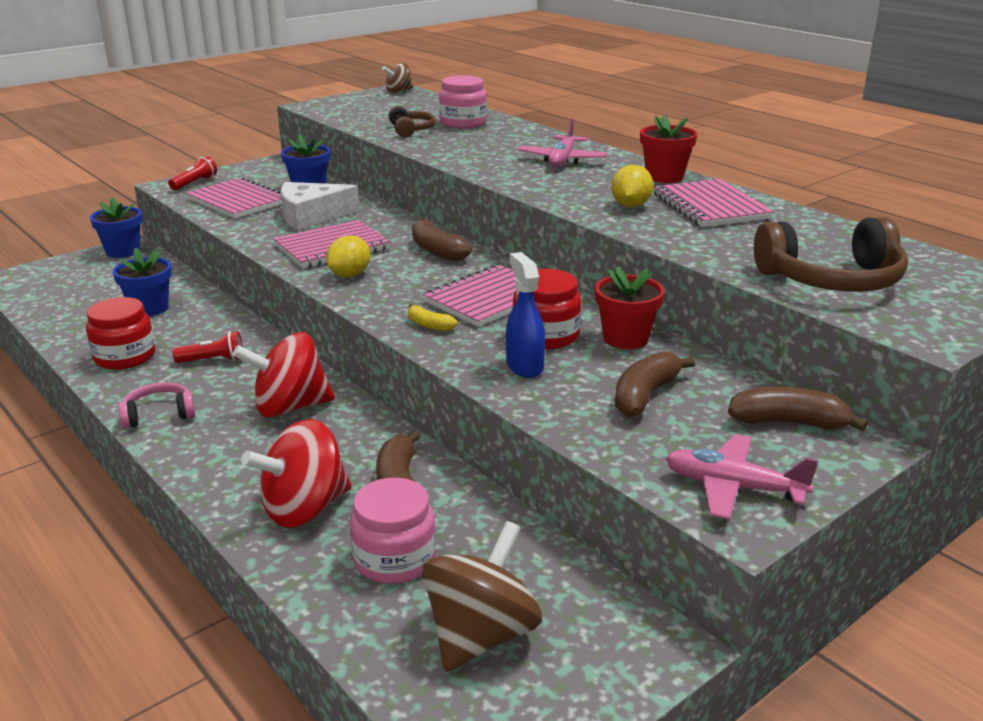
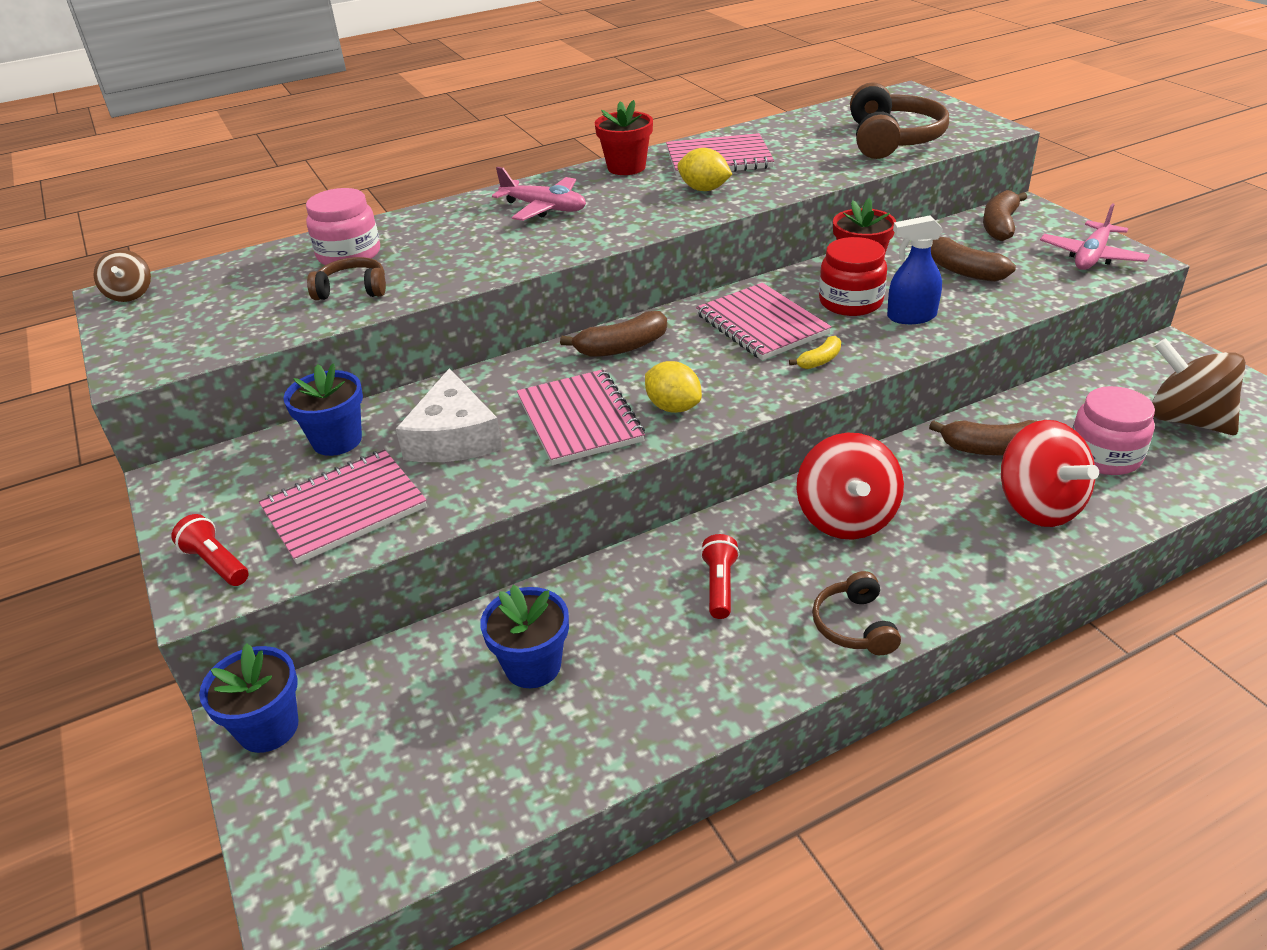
camera: 75 degrees left, 10 degrees up
red jar [86,297,155,370] -> none
pink headphones [118,382,195,429] -> brown headphones [812,571,901,655]

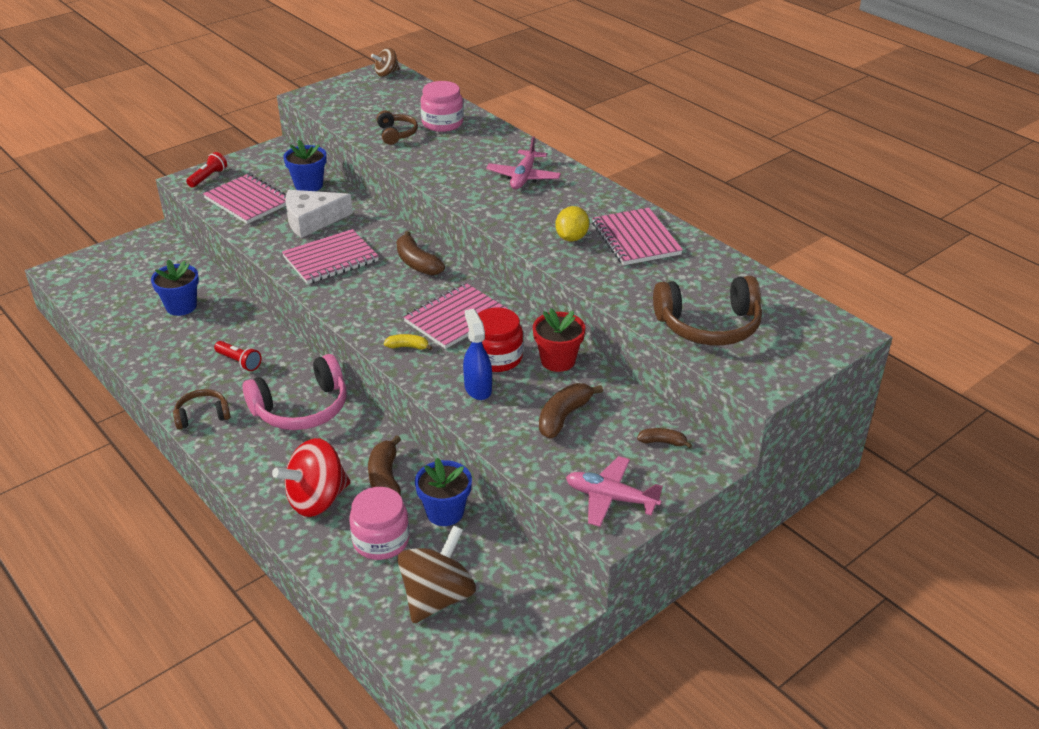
camera: 75 degrees right, 0 degrees up
blue flower pot [199,643,298,753] -> blue flower pot moved to [415,458,472,526]
red flower pot [595,100,653,175] -> none
yellow lemon [645,361,702,413] -> none
red flashlight [700,534,739,619] -> red flashlight turned 45 degrees clockwise [214,341,262,371]
yellow banana [789,336,841,369] -> yellow banana turned 150 degrees clockwise [384,334,432,350]
red spinning top [797,433,904,540] -> pink headphones [243,354,347,430]
brown banana [983,190,1027,241] -> brown banana [637,428,692,448], size x0.57

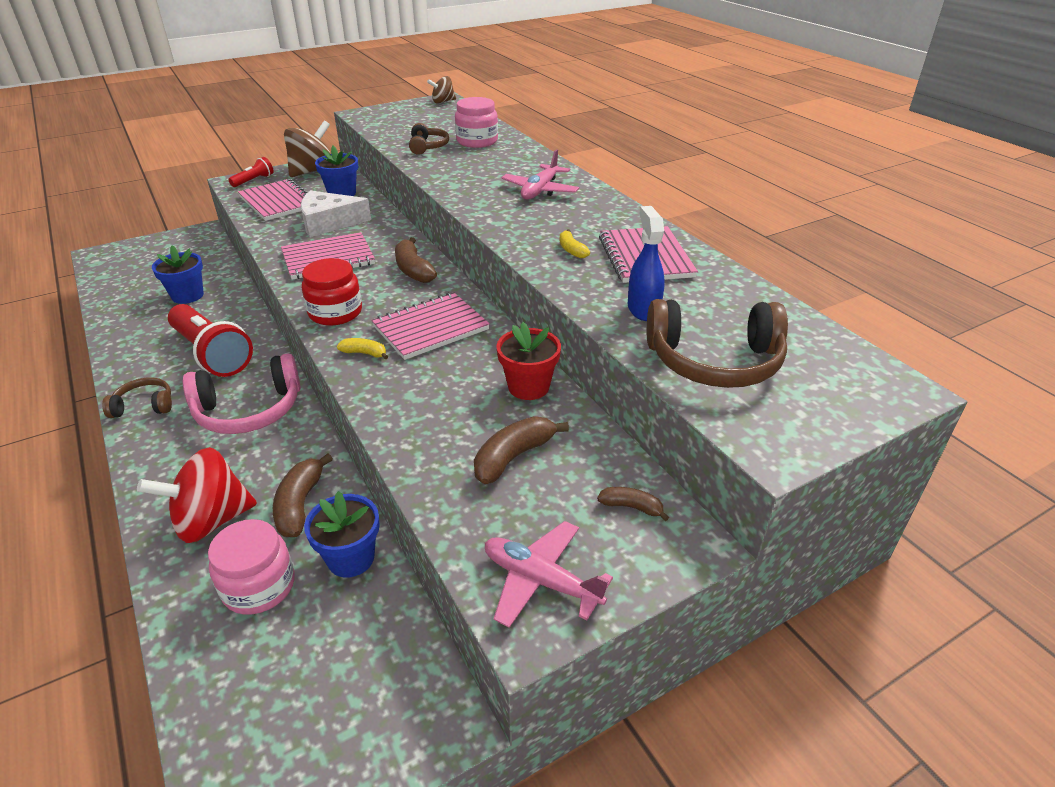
camera: 10 degrees right, 0 degrees up
red flashlight [214,341,262,371] -> red flashlight [168,304,253,377], size x2.11
brown spinning top [397,525,476,624] -> brown spinning top moved to [284,120,331,177]
blue spray bottle [463,309,492,400] -> blue spray bottle moved to [628,206,665,321]
red jar [478,307,523,372] -> red jar moved to [302,258,362,326]
yellow lemon [555,206,589,242] -> yellow banana [560,229,590,258]

